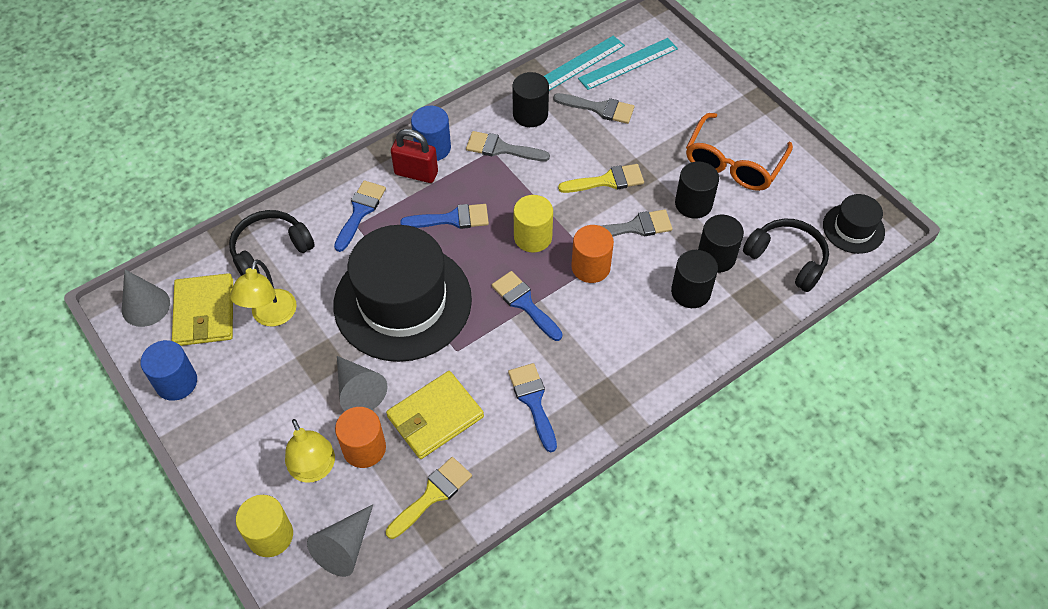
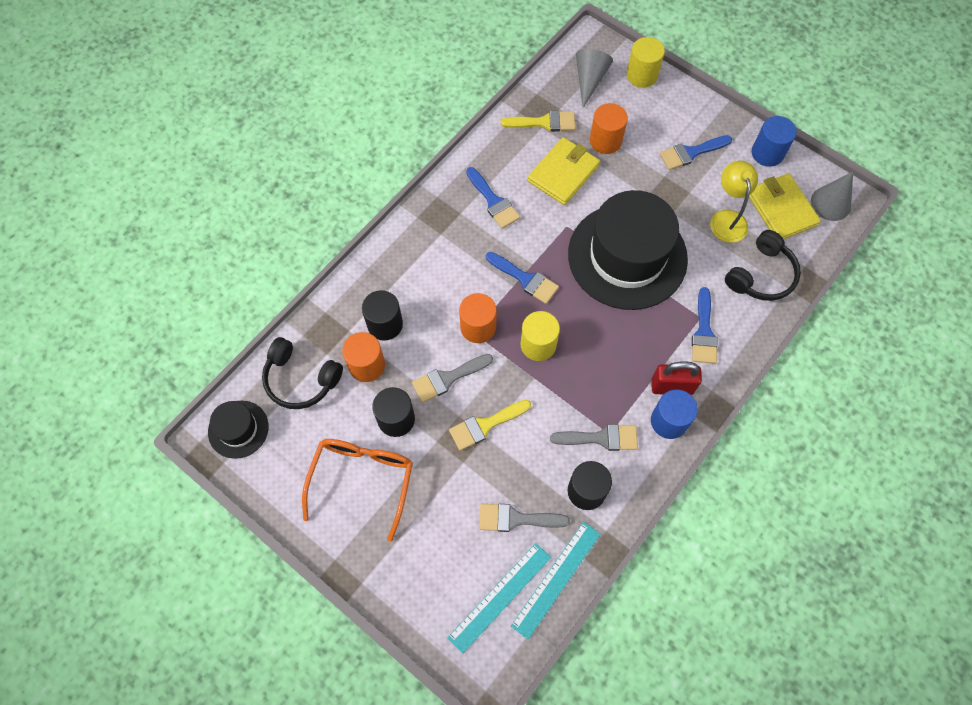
camera: 165 degrees right, 10 degrees up
yellow lamp [285,419,335,483] -> none
grey cone [337,356,388,411] -> none
yellow brush [386,457,472,539] -> yellow brush turned 120 degrees counterclockwise [501,111,575,132]
blue brush [400,204,489,229] -> blue brush moved to [660,135,732,170]
black cylinder [698,215,744,273] -> orange cylinder [342,332,385,382]

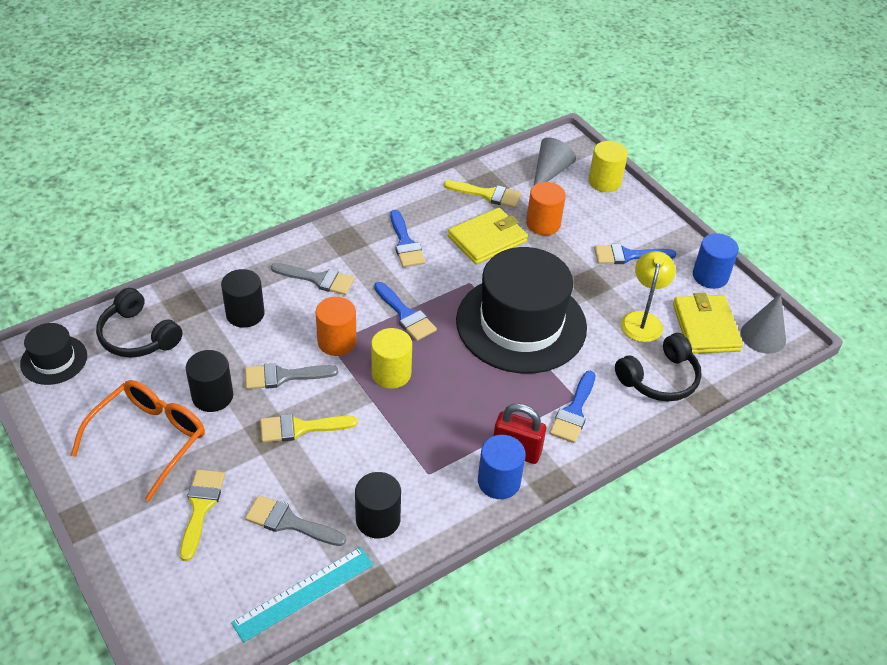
camera: 15 degrees right, 20 degrees down
orange cylinder [342,332,385,382] -> none
turquoise ruler [447,543,551,654] -> none
grey brush [550,424,638,451] -> grey brush moved to [271,263,354,295]
none -> yellow brush [180,469,225,561]

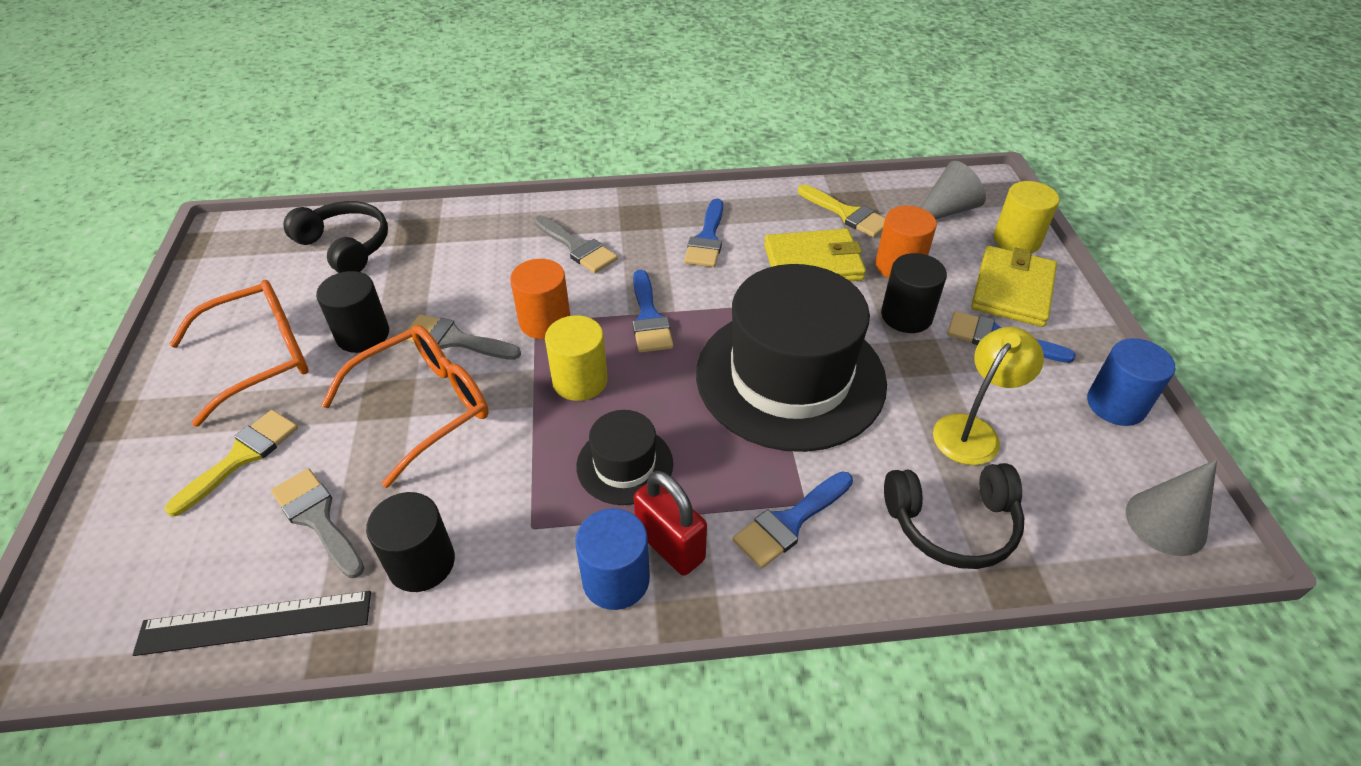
camera: 30 degrees right, 0 degrees up
black hat [20,323,87,385] -> black hat moved to [576,410,673,505]
black headphones [96,288,183,358] -> black headphones turned 150 degrees clockwise [283,201,388,273]
black cylinder [221,269,265,328] -> black cylinder moved to [881,253,947,333]
turquoise ruler [231,547,374,642] -> black ruler [133,591,371,656]
yellow brush [260,414,358,442] -> orange glasses [321,325,489,488]
yellow wallet [673,293,743,354] -> yellow wallet moved to [971,246,1057,327]

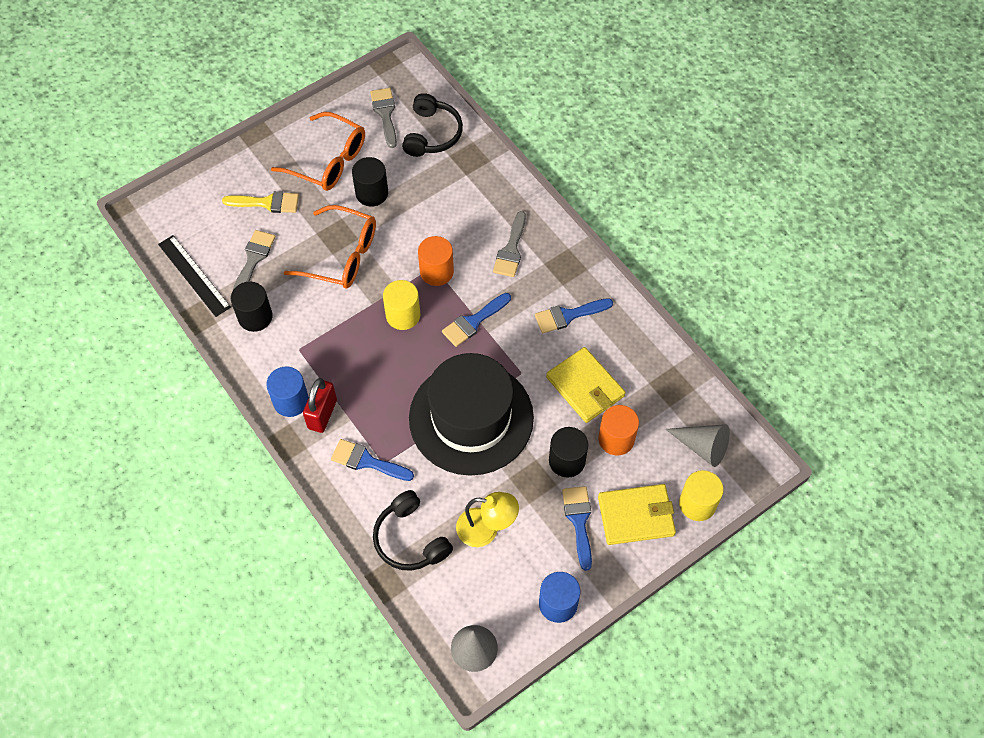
camera: 60 degrees right, 15 degrees up
grey brush [406,314,521,360] -> grey brush moved to [370,88,397,148]
black hat [576,410,673,505] -> none
yellow brush [798,185,885,237] -> none

